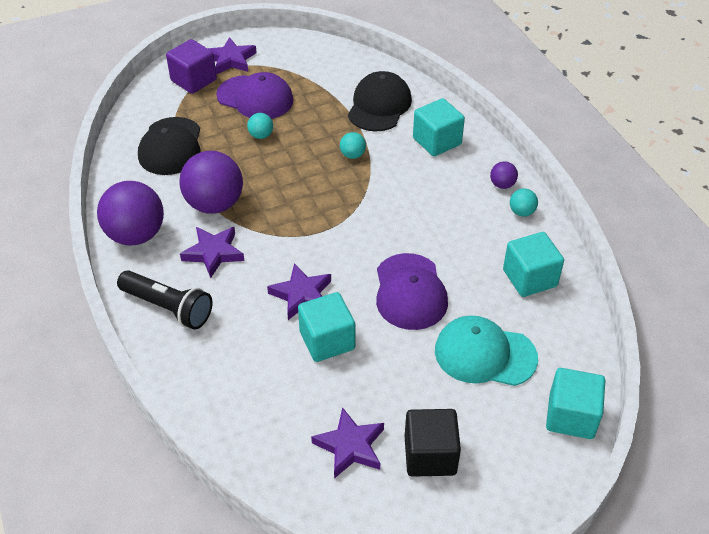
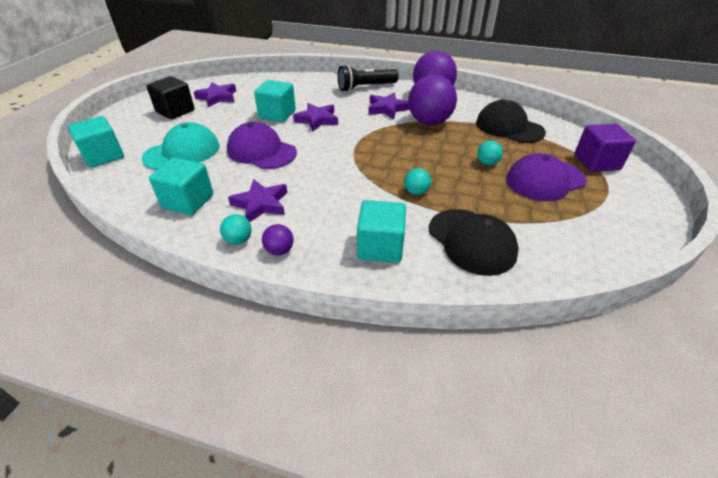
camera: 130 degrees right, 5 degrees down
purple star [207,37,257,74] -> purple star moved to [228,180,287,222]

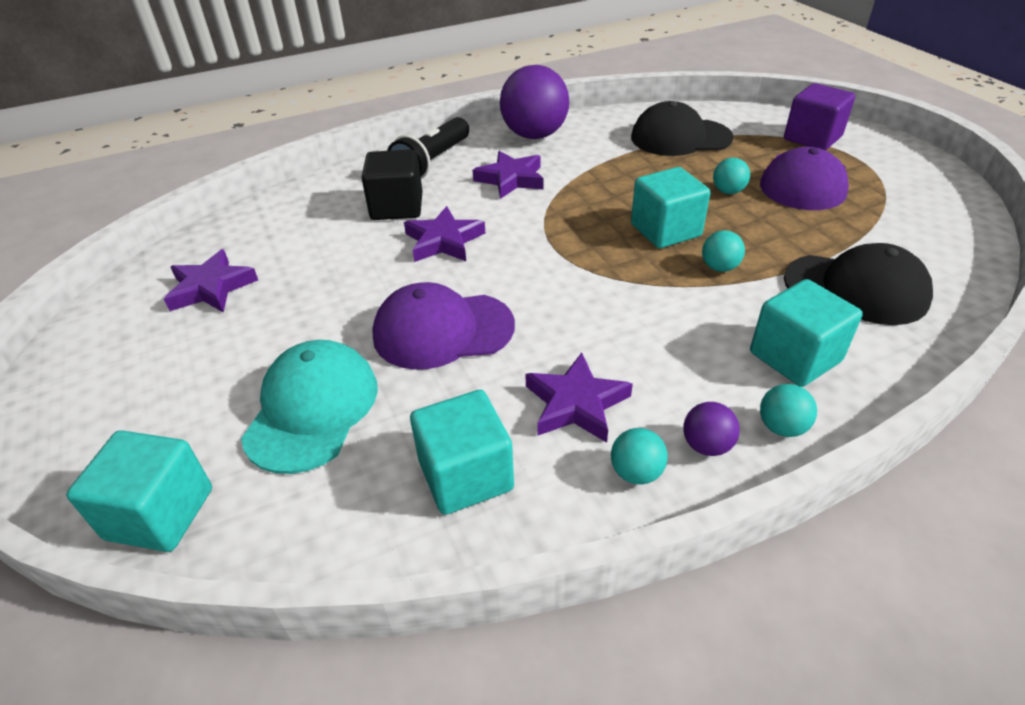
camera: 40 degrees left, 0 degrees up
black cube [147,76,195,120] -> black cube moved to [361,149,422,220]
turquoise cube [254,80,296,122] -> turquoise cube moved to [631,167,710,248]
purple ball [408,74,457,125] -> none
none -> turquoise ball [760,384,817,437]

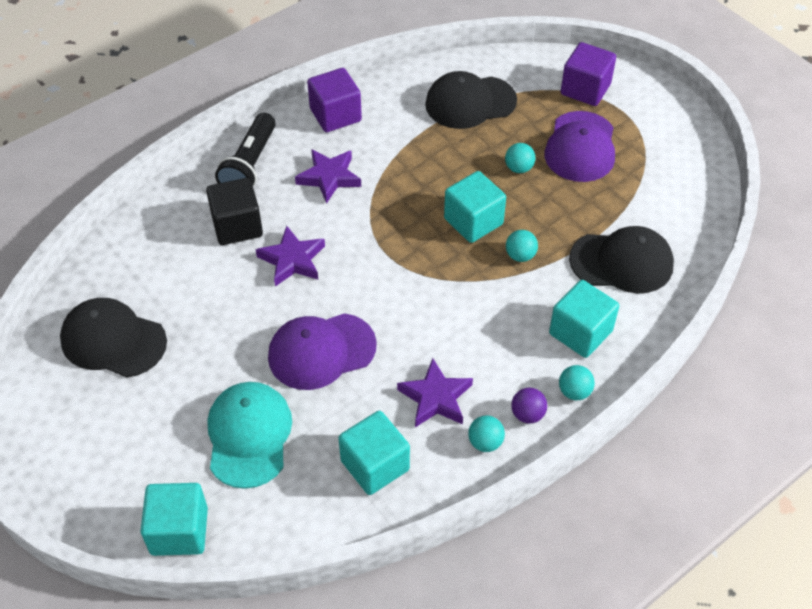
camera: 15 degrees left, 10 degrees up
purple star [164,249,258,312] -> black cap [60,298,167,378]
purple ball [500,65,569,139] -> purple cube [307,68,362,132]

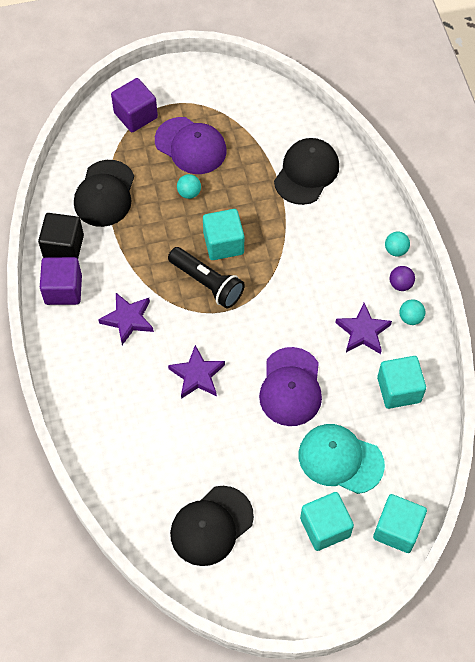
camera: 65 degrees left, 10 degrees up
black cube [206,178,263,245] -> black cube moved to [38,213,84,259]
black flashlight [215,113,276,186] -> black flashlight moved to [168,247,245,309]
turquoise ball [506,230,538,262] -> none
turquoise cube [549,280,619,358] -> turquoise cube moved to [300,492,354,551]

